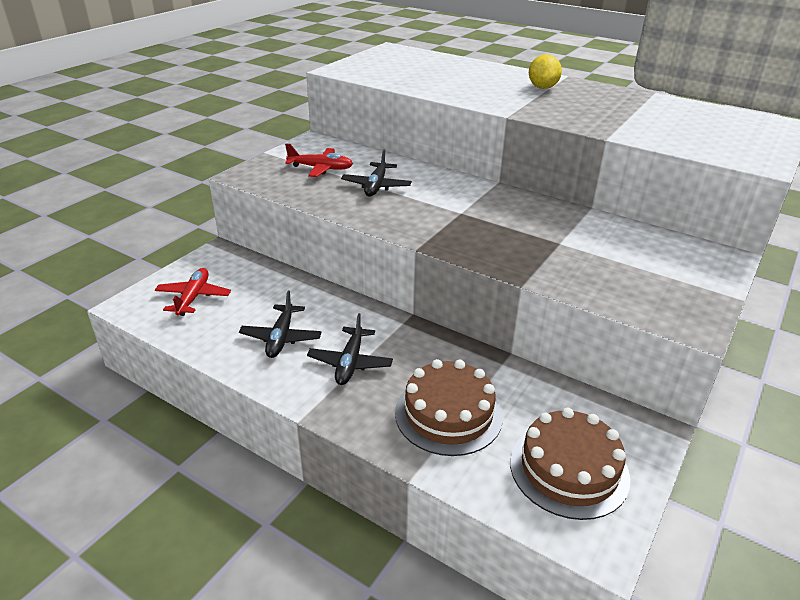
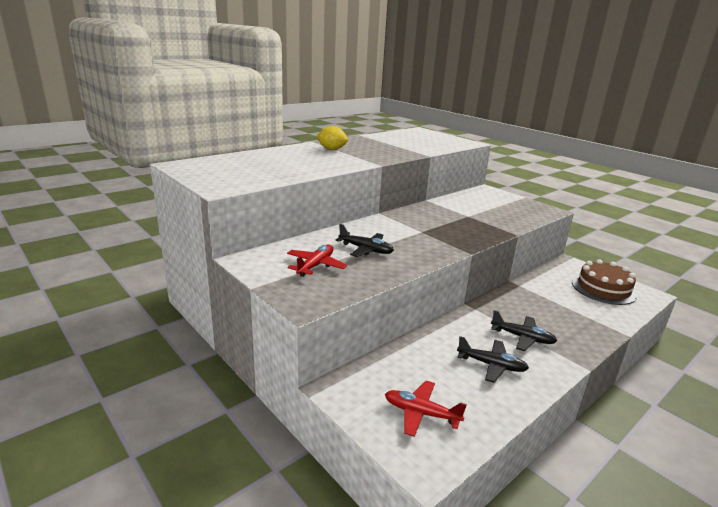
camera: 75 degrees left, 10 degrees down
brown cake [395,359,503,456] -> none

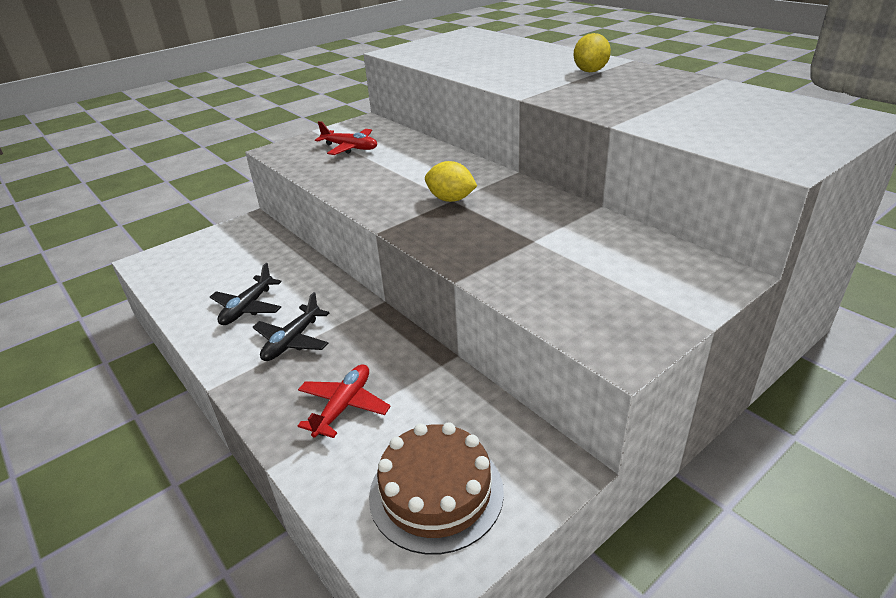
camera: 95 degrees right, 10 degrees up
black plane [335,224,394,257] -> none
red plane [385,381,467,437] -> red plane moved to [298,364,391,438]
none -> yellow lemon [425,161,477,202]

